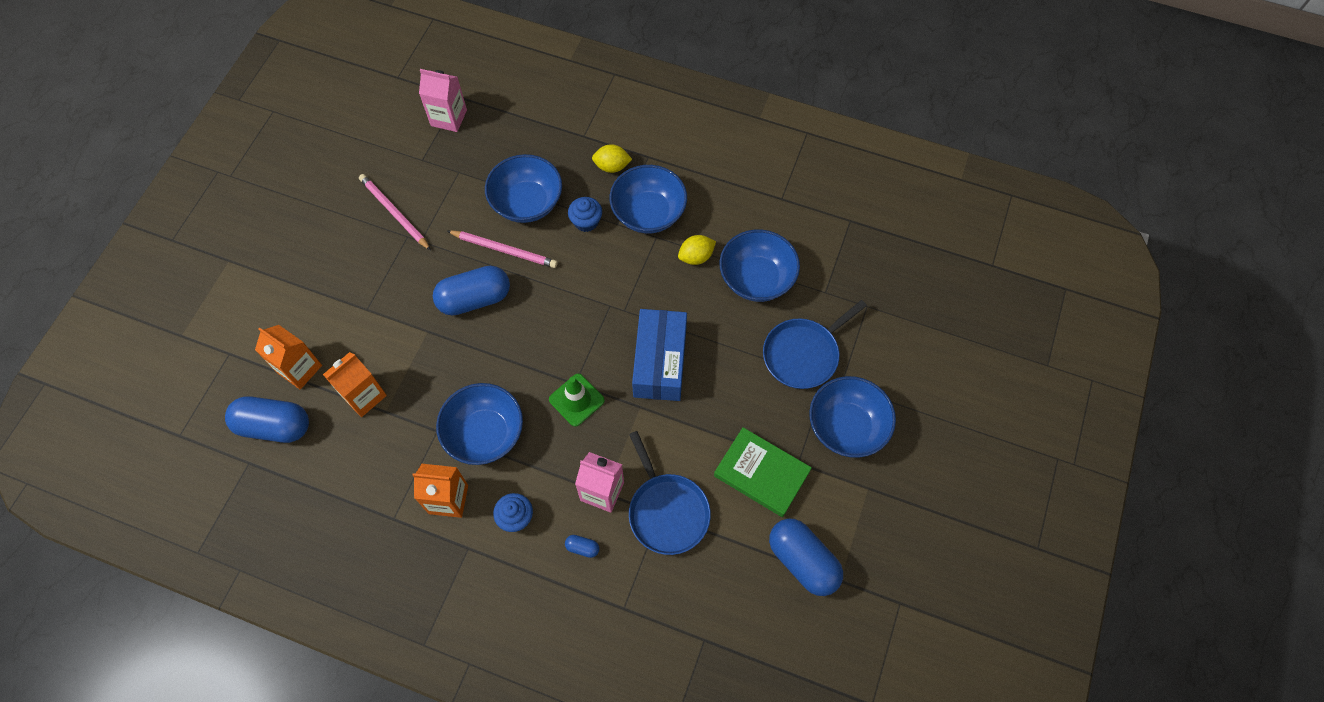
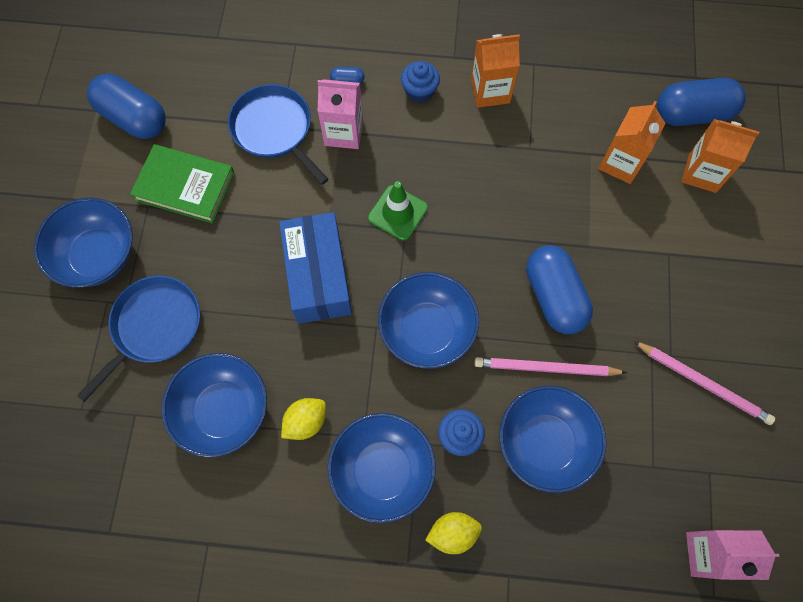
camera: 165 degrees right, 5 degrees up
blue capsule [433,266,510,316] -> blue capsule turned 75 degrees counterclockwise [526,245,593,334]
blue bowl [436,383,523,465] -> blue bowl moved to [378,272,479,369]

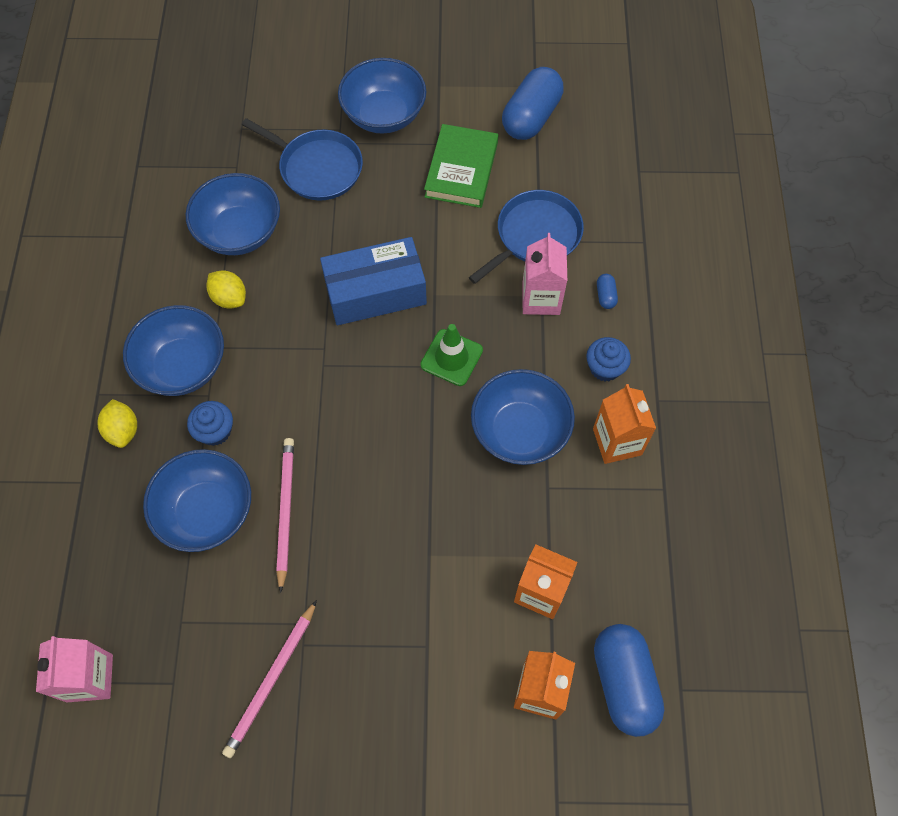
camera: 85 degrees right, 5 degrees down
blue bowl [378,272,479,369] -> blue bowl moved to [471,369,575,465]
blue capsule [526,245,593,334] -> none

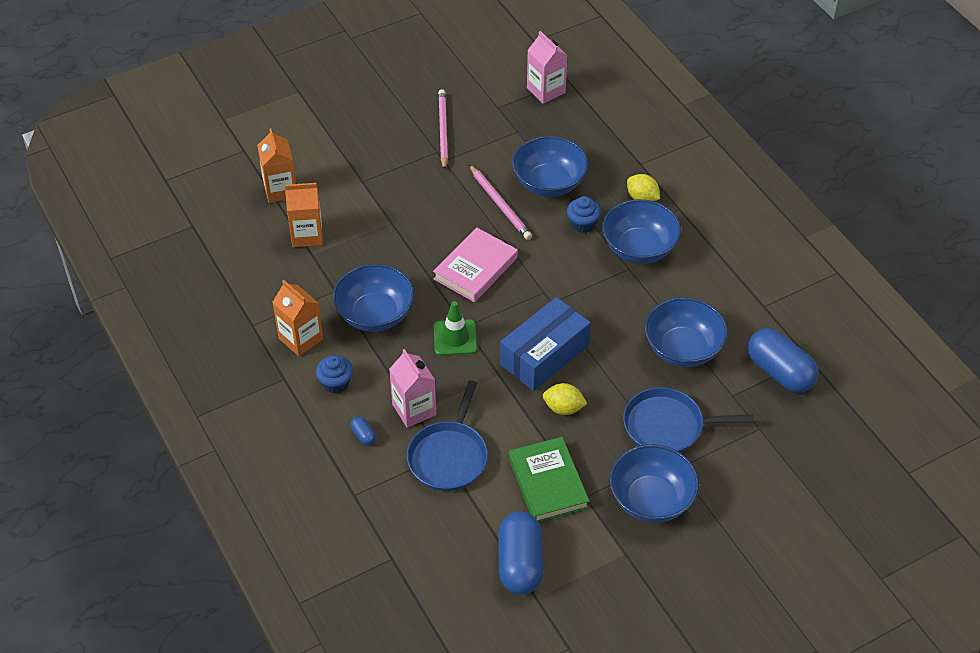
camera: 150 degrees right, 15 degrees down
yellow lemon [207,270,246,309] -> yellow lemon moved to [543,383,587,415]
blue capsule [594,624,664,737] -> blue capsule moved to [748,328,819,393]
none -> pink book [433,227,518,302]

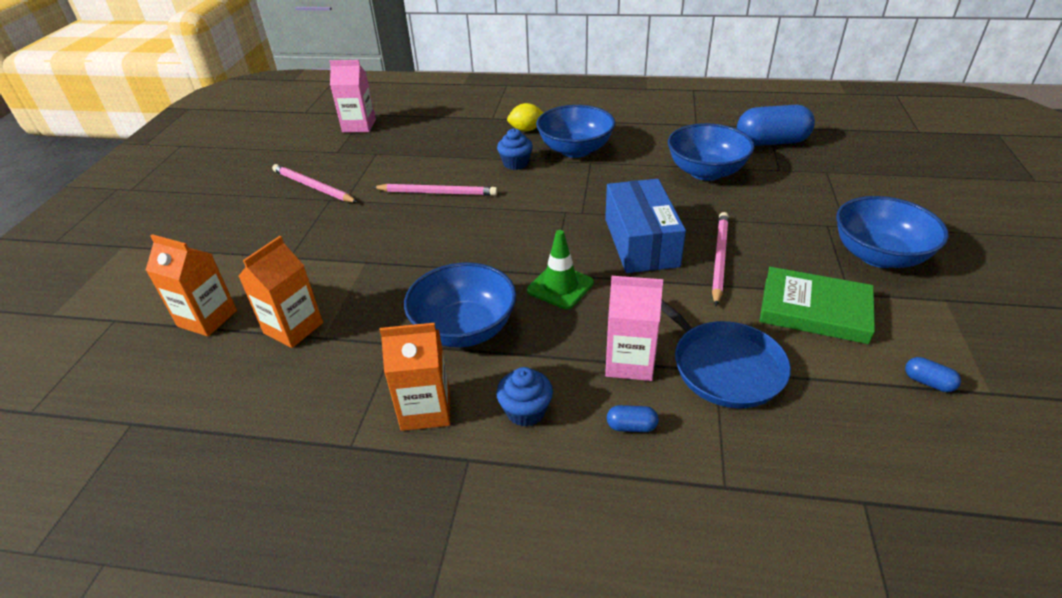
camera: 50 degrees left, 10 degrees down
pink book [433,227,518,302] -> none
blue capsule [498,511,543,595] -> blue capsule [905,357,961,392], size x0.41
blue bowl [512,136,588,197] -> none
yellow lemon [543,383,587,415] -> pink pencil [712,212,729,306]
blue pan [623,387,754,452] -> none

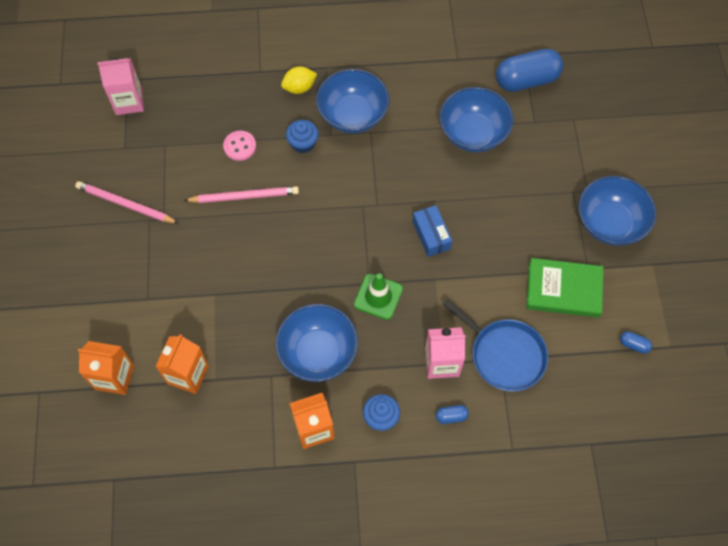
camera: 15 degrees left, 25 degrees up
blue box [605,179,686,273] -> blue box [412,205,452,257], size x0.57
pink pencil [712,212,729,306] -> none
none -> pink button [223,131,256,161]

